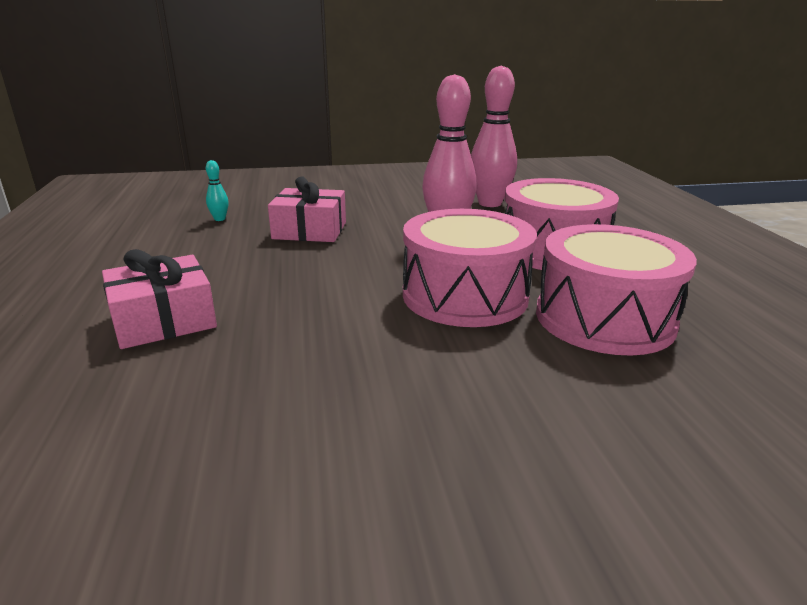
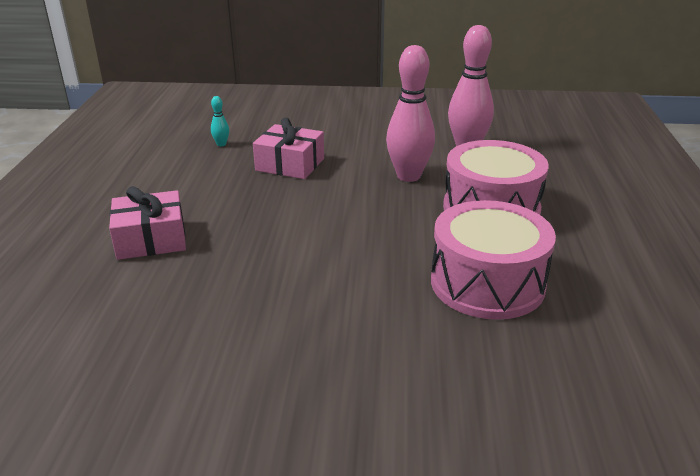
camera: 15 degrees right, 5 degrees up
pink drum [403,209,537,327] -> none

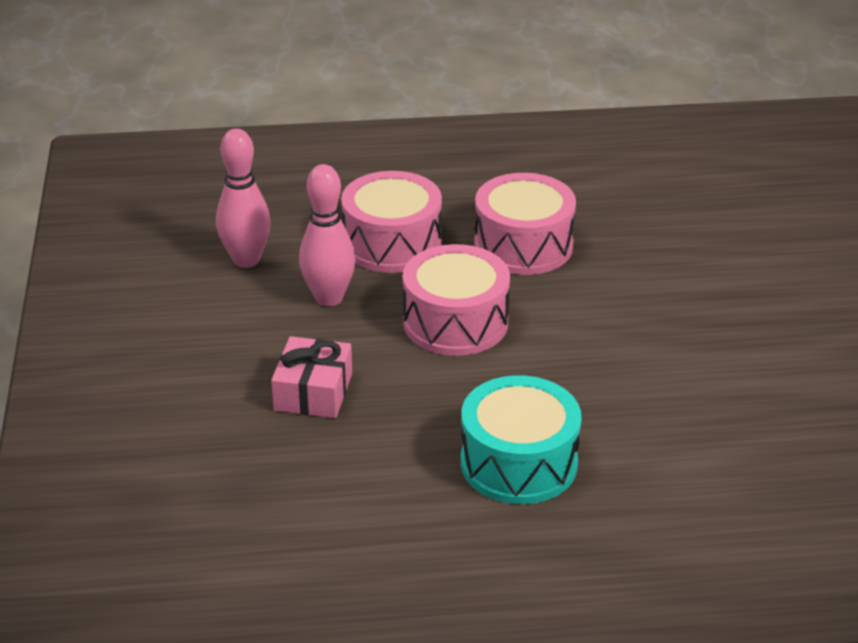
camera: 100 degrees left, 5 degrees up
pink gift [109,186,186,260] -> turquoise drum [461,375,581,504]
turquoise bowling pin [211,96,229,147] -> none
none -> pink drum [403,244,510,356]

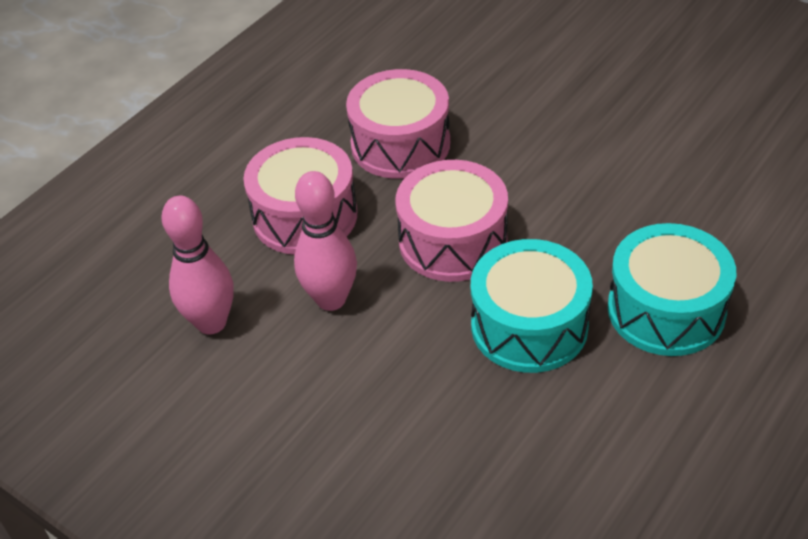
camera: 45 degrees left, 10 degrees up
pink gift [271,336,352,418] -> none
none -> turquoise drum [471,239,593,373]

